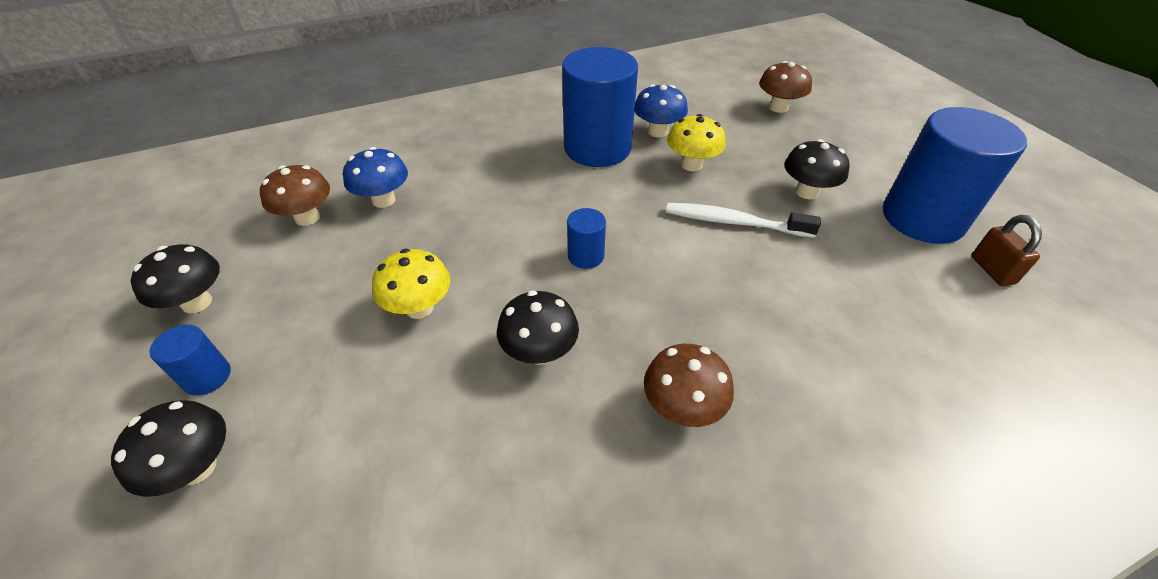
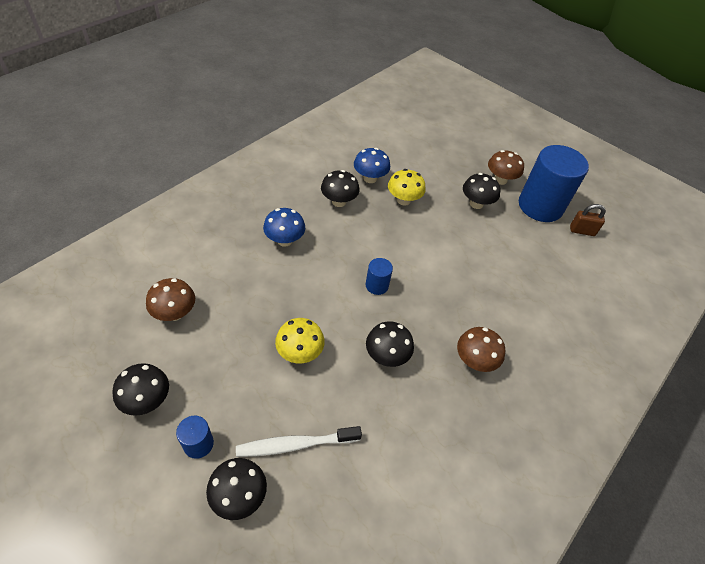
camera: 30 degrees left, 5 degrees up
blue mushroom [343,147,408,208] -> blue mushroom moved to [263,208,305,247]
blue cylinder [562,47,638,167] -> black mushroom [321,170,360,207]
white toothbrush [666,203,821,238] -> white toothbrush moved to [236,426,362,457]
brown mushroom [759,61,812,113] -> brown mushroom moved to [488,150,524,185]
brown padlock [972,215,1042,286] -> brown padlock turned 45 degrees counterclockwise [570,204,606,236]

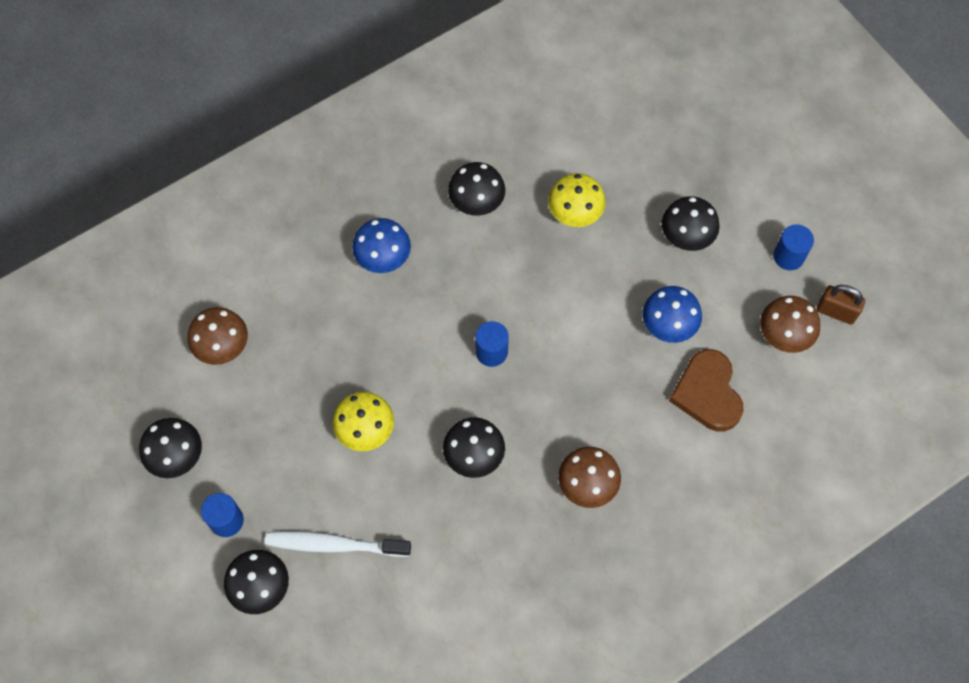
camera: 20 degrees right, 15 degrees up
blue mushroom [354,148,390,183] -> blue mushroom moved to [642,286,702,343]
brown mushroom [488,150,524,185] -> brown mushroom moved to [760,296,820,353]
blue cylinder [519,145,589,222] -> blue cylinder [773,224,814,270], size x0.44
none -> brown heart [669,349,744,431]

